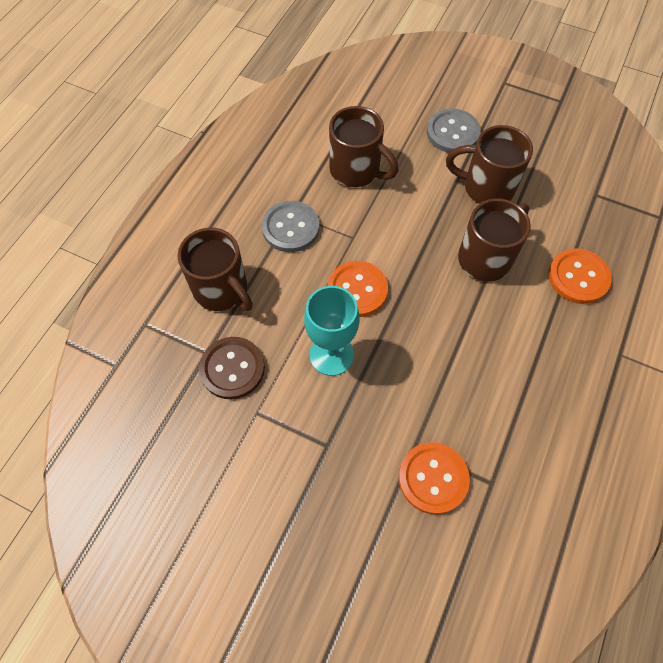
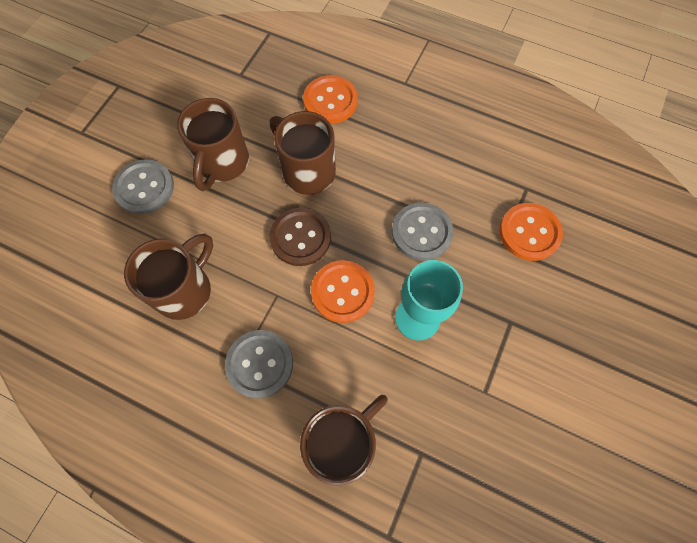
camera: 90 degrees left, 5 degrees up
brown button [199,337,265,399] -> brown button moved to [270,208,331,266]
none -> grey button [392,203,453,261]

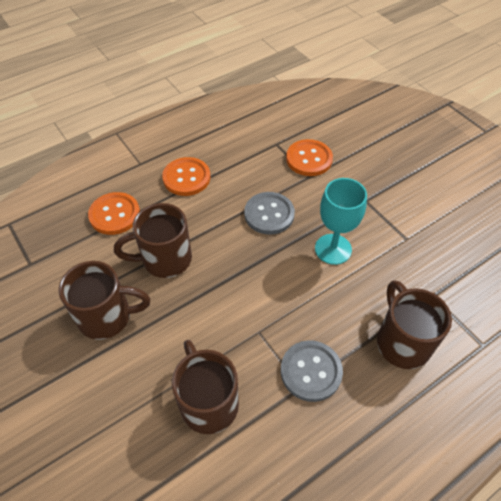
camera: 60 degrees left, 15 degrees down
grey button [112,159,174,214] -> none
brown mug [177,98,249,191] -> brown mug turned 45 degrees counterclockwise [59,261,151,340]
brown button [270,208,331,266] -> none
orange button [311,260,375,323] -> orange button moved to [162,157,211,196]

